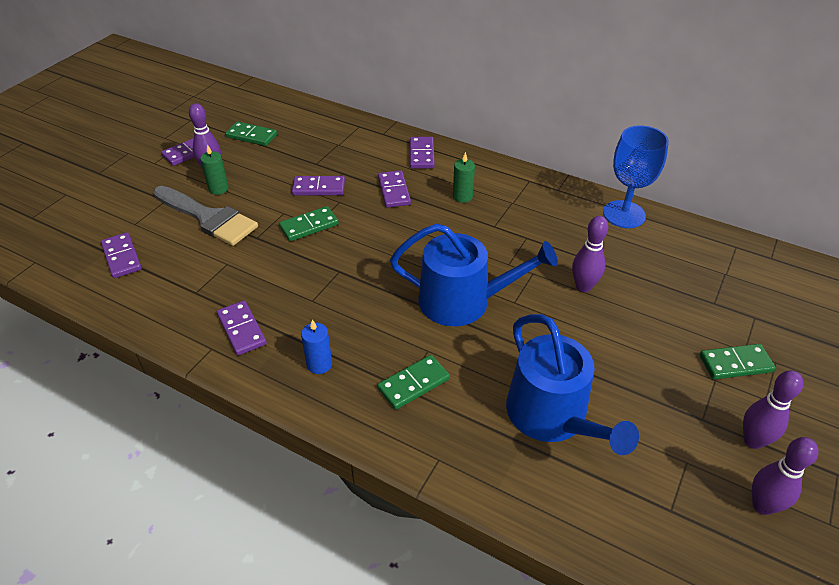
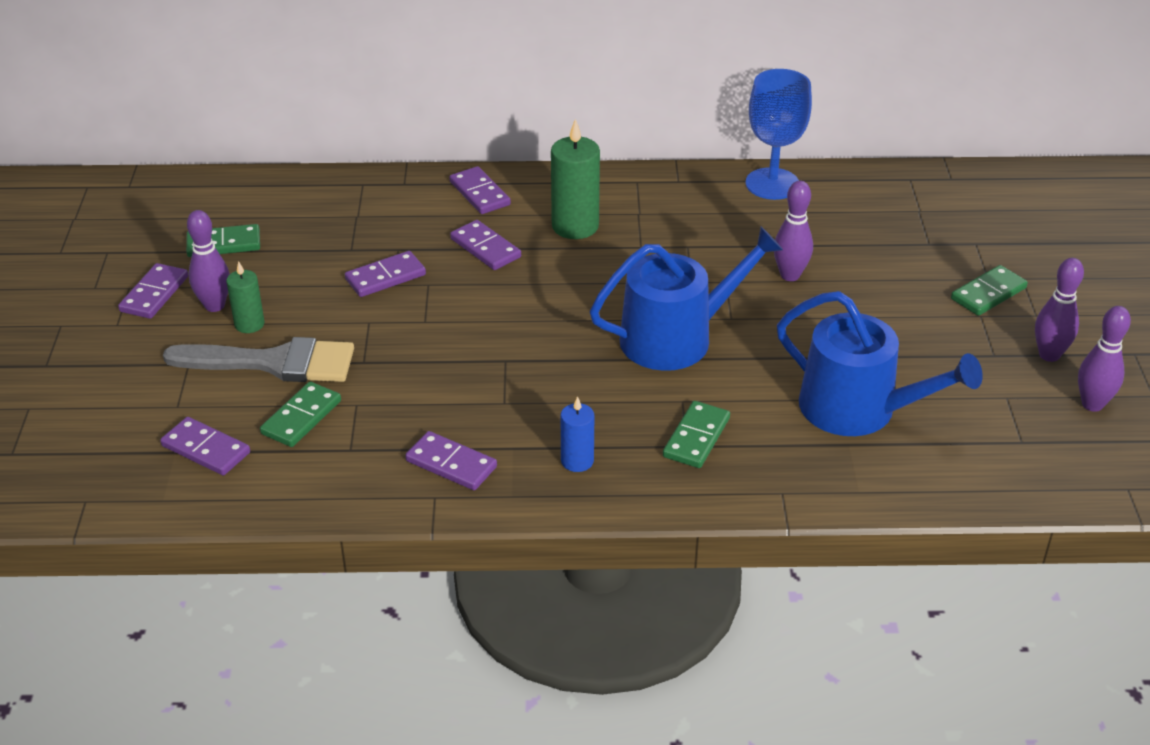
camera: 30 degrees left, 5 degrees down
green domino [279,206,339,241] -> green domino moved to [260,382,341,447]
green candle [453,152,475,203] -> green candle [551,119,600,239], size x1.71

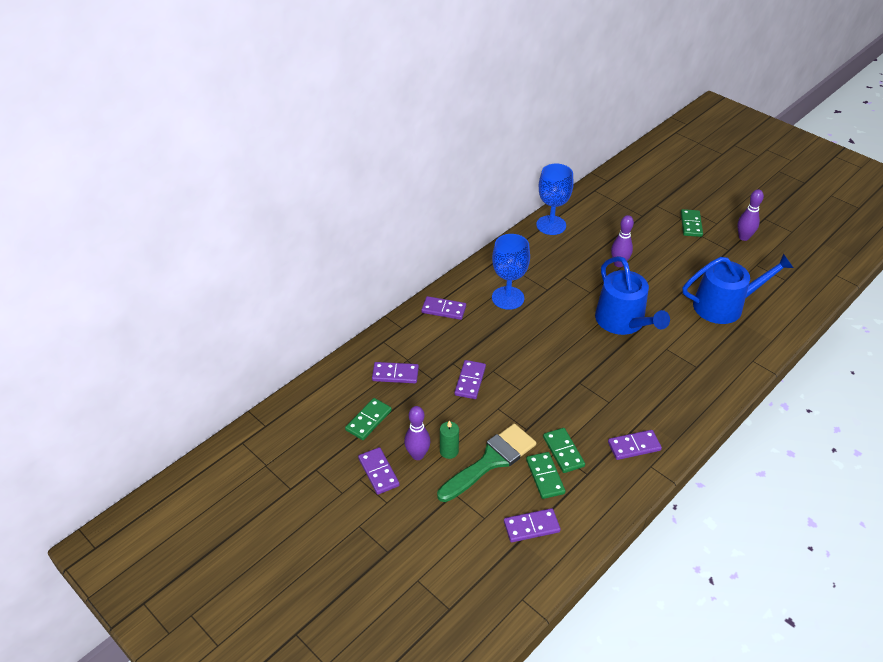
camera: 45 degrees left, 5 degrees up
grey brush [163,337,354,382] -> green brush [437,424,536,502]
purple domino [450,220,521,270] -> purple domino moved to [372,362,419,383]
green candle [551,119,600,239] -> blue goblet [492,234,530,310]
blue candle [561,396,594,472] -> none
blue watering can [590,227,783,371] -> blue watering can turned 135 degrees clockwise [595,256,670,335]
green domino [663,401,730,468] -> green domino moved to [543,428,585,473]
purple bowling pin [1078,306,1131,412] -> none

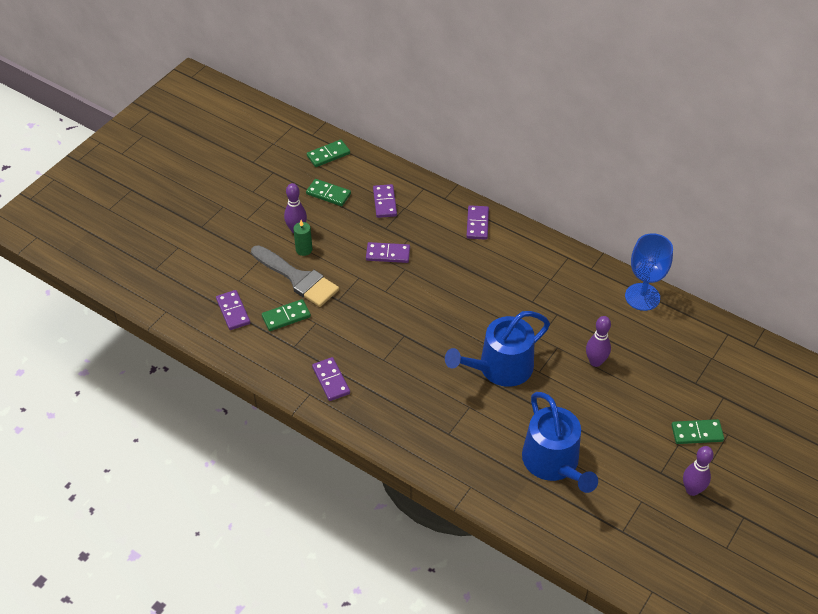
camera: 80 degrees right, 5 degrees up
purple domino [358,447,400,495] -> none
green brush [437,424,536,502] -> grey brush [251,245,339,307]
blue goblet [492,234,530,310] -> none
green domino [543,428,585,473] -> green domino moved to [307,140,350,167]

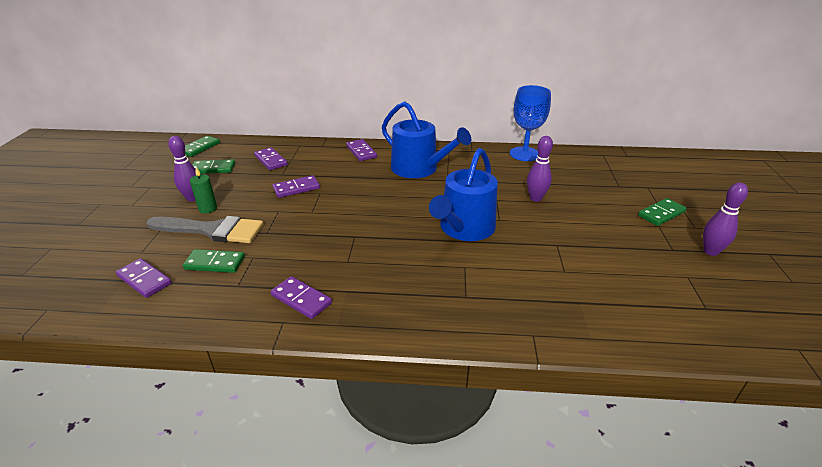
camera: 30 degrees left, 15 degrees down
green domino [262,299,311,331] -> green domino turned 60 degrees clockwise [183,249,245,273]
blue watering can [522,392,598,493] -> blue watering can moved to [382,101,471,178]

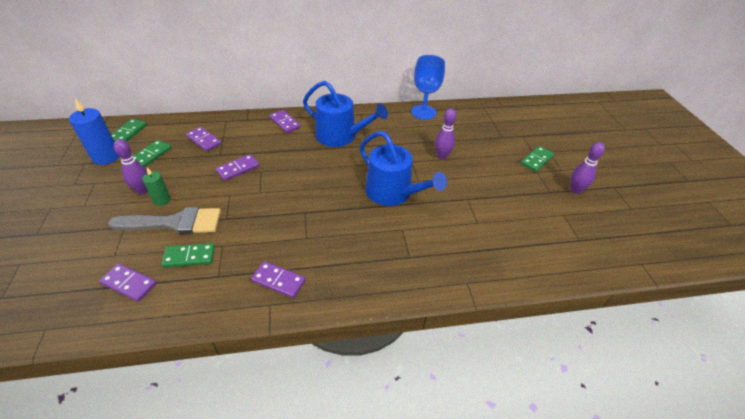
camera: 15 degrees left, 10 degrees up
green domino [192,159,235,174] -> green domino turned 45 degrees counterclockwise [133,140,171,167]
blue watering can [429,148,498,241] -> blue watering can turned 60 degrees counterclockwise [360,131,447,206]
none -> blue candle [69,98,119,165]

